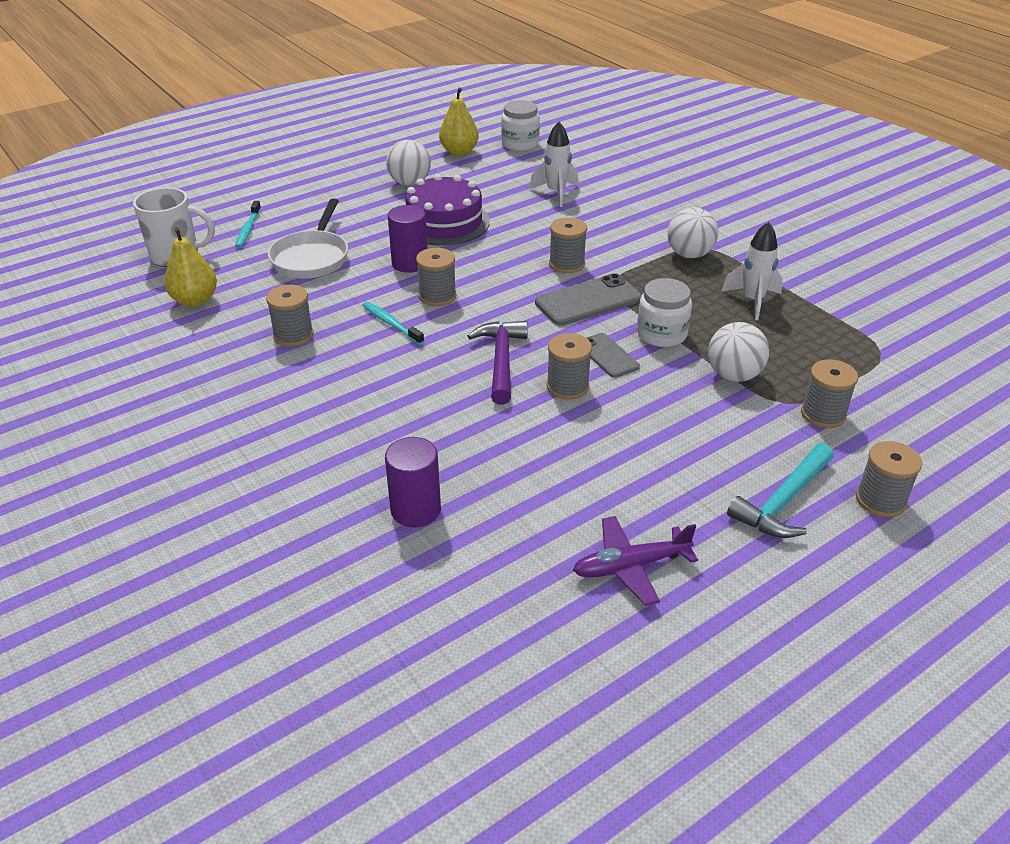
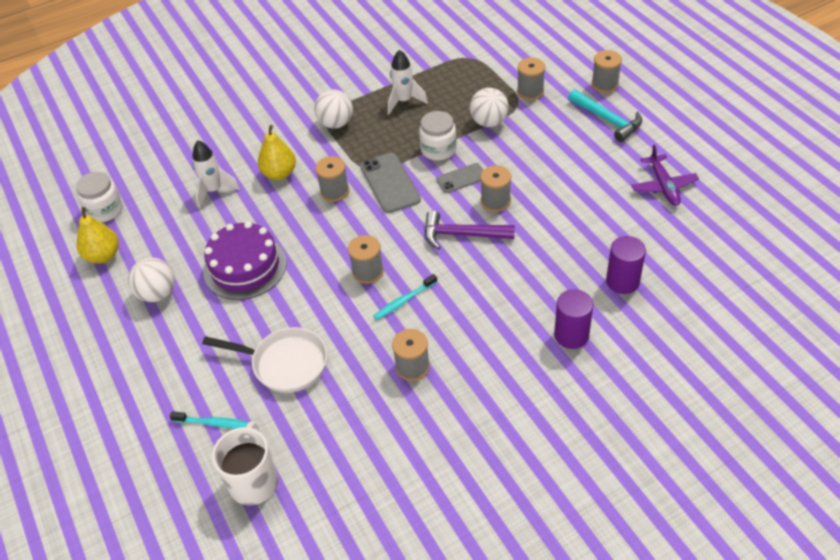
camera: 80 degrees left, 10 degrees up
yellow pear [164,227,217,307] -> yellow pear moved to [258,125,296,180]
purple cylinder [388,205,428,273] -> purple cylinder moved to [554,289,593,349]

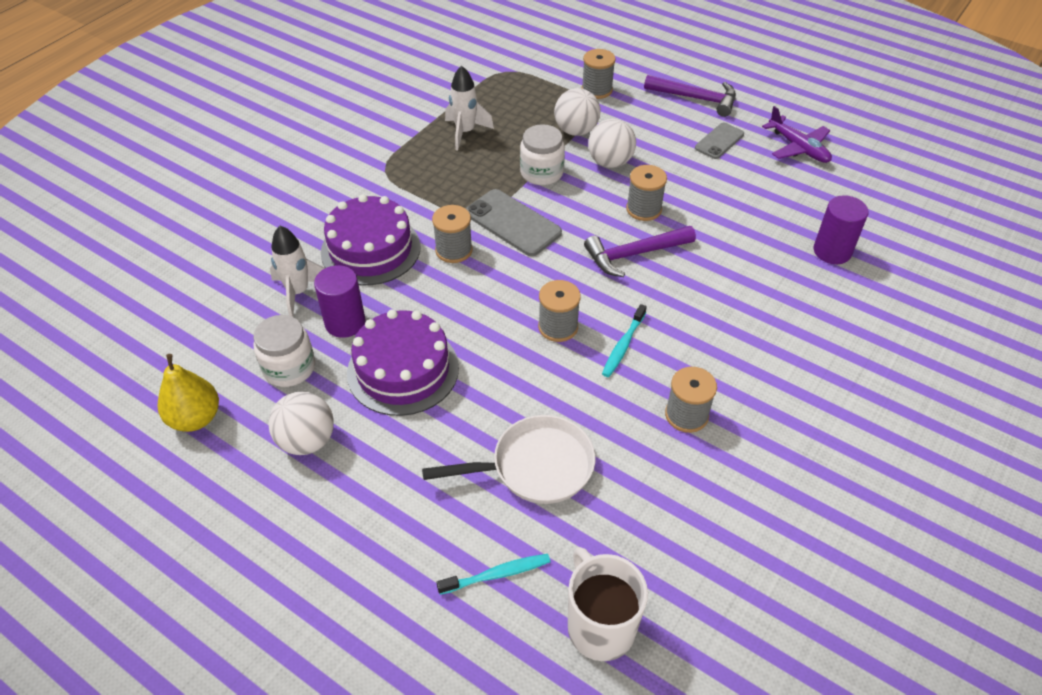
camera: 30 degrees left, 0 degrees up
white jar [76,172,123,222] -> white jar moved to [254,315,315,387]
yellow pear [258,125,296,180] -> purple cake [321,194,421,285]
white ball [314,89,353,129] -> white ball moved to [588,119,636,168]
grey phone [436,163,483,193] -> grey phone moved to [695,122,744,159]
purple cylinder [554,289,593,349] -> purple cylinder moved to [314,265,366,338]
turquoise hammer [568,89,642,142] -> purple hammer [644,75,736,117]
grey spool [591,50,622,93] -> none

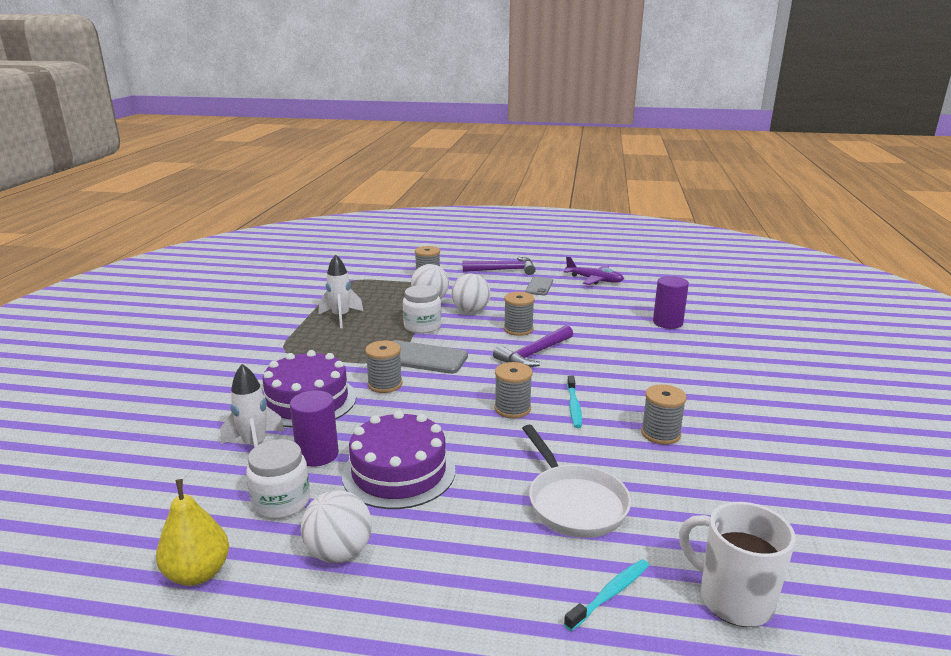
camera: 25 degrees left, 25 degrees down
white pan [422,415,595,504] -> white pan turned 105 degrees clockwise [522,425,631,538]

